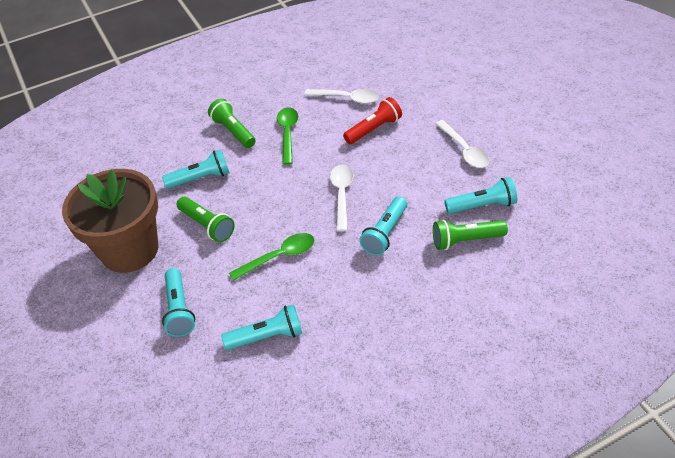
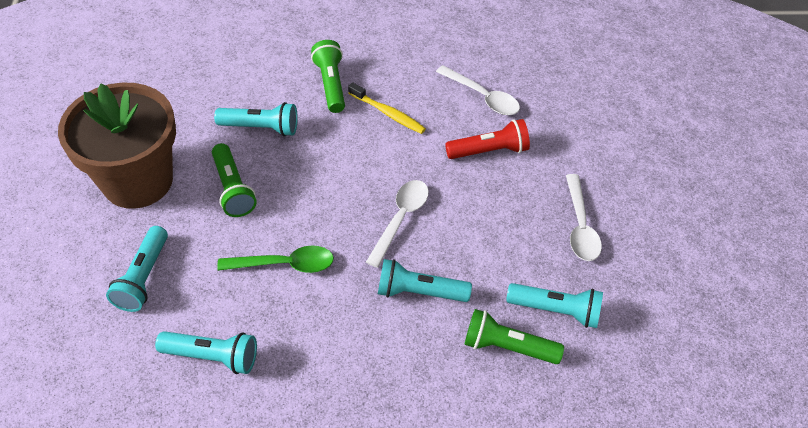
camera: 20 degrees right, 5 degrees up
green spoon [277,107,298,165] -> yellow toothbrush [348,82,426,134]
turquoise flashlight [359,196,407,256] -> turquoise flashlight turned 45 degrees clockwise [378,259,472,302]

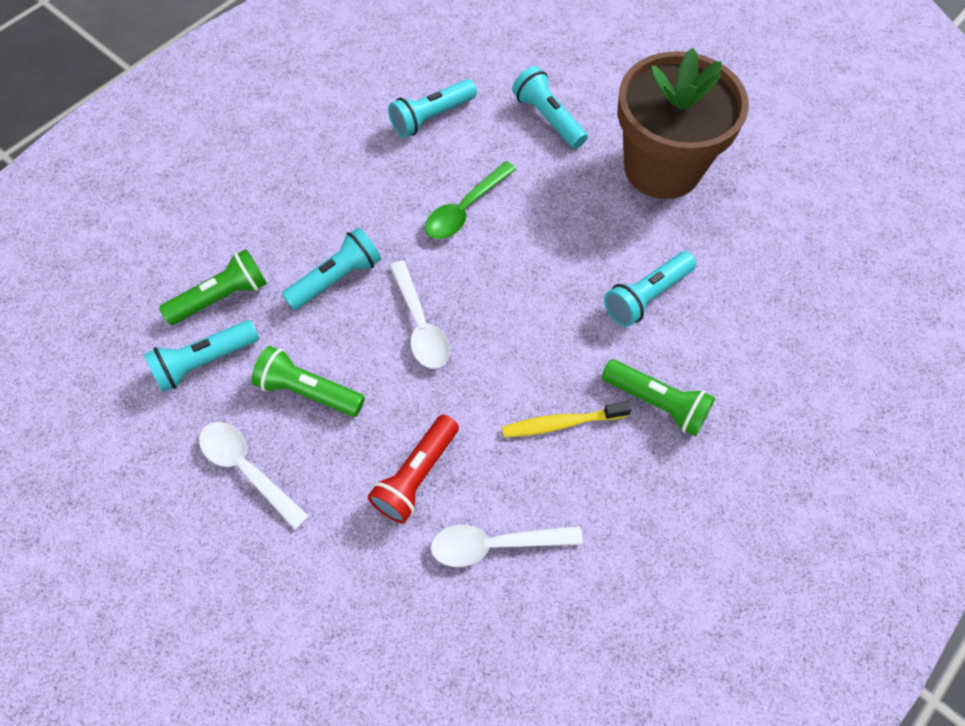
camera: 135 degrees right, 10 degrees up
green flashlight [212,143,257,217] -> green flashlight moved to [251,346,365,417]

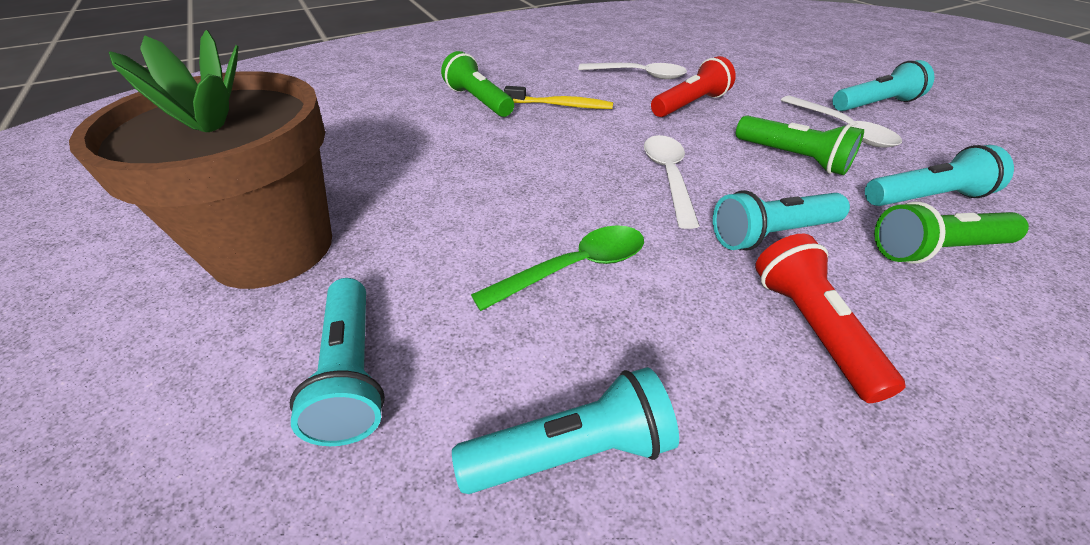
camera: 160 degrees left, 20 degrees down
turquoise flashlight [604,251,696,327] -> turquoise flashlight moved to [832,60,934,111]
none -> red flashlight [755,234,905,403]

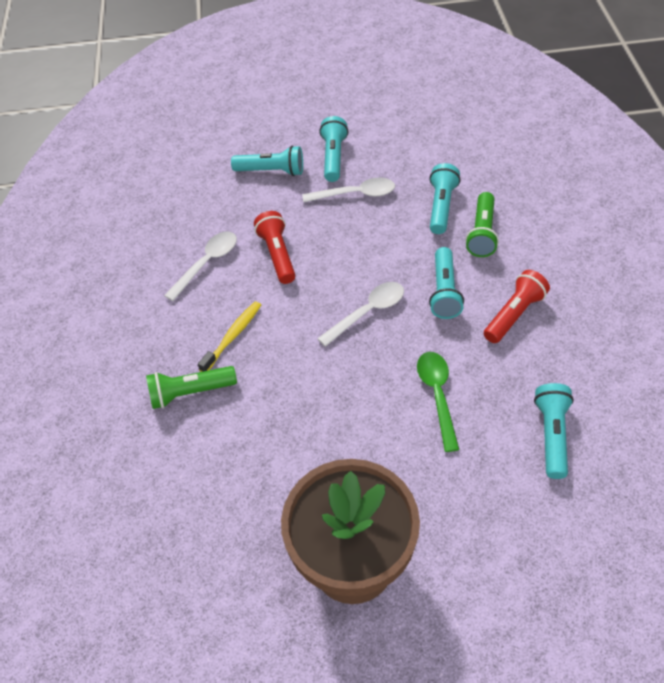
camera: 65 degrees left, 10 degrees up
turquoise flashlight [290,278,385,446] -> turquoise flashlight moved to [231,146,303,176]
white spoon [644,135,700,229] -> white spoon turned 120 degrees clockwise [317,282,404,347]
green flashlight [736,115,864,175] -> none
red flashlight [755,234,905,403] -> red flashlight turned 120 degrees clockwise [484,270,550,343]

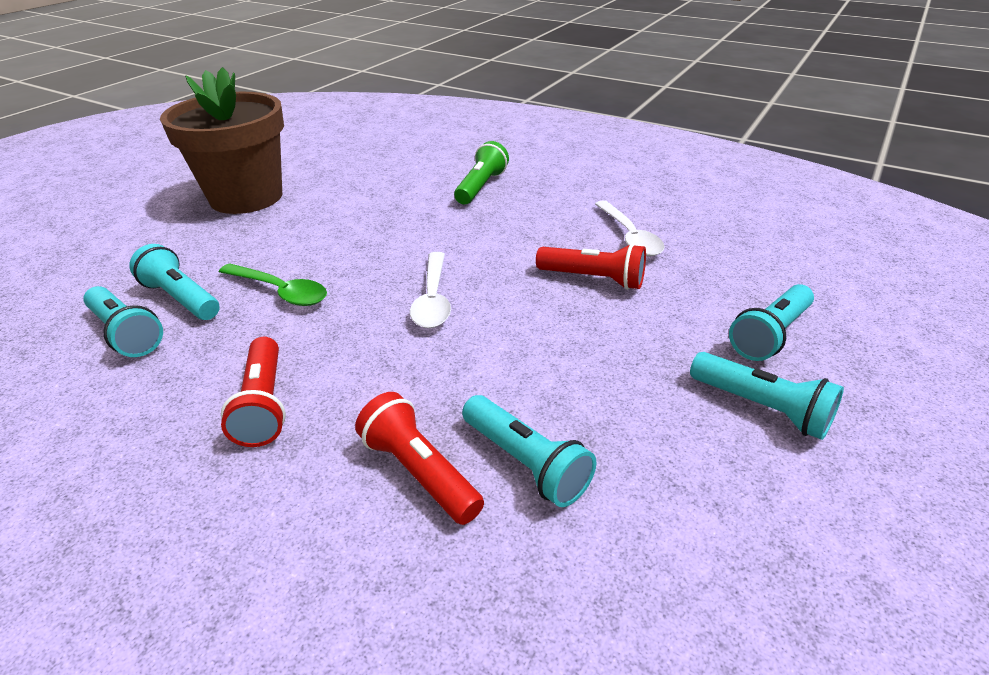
camera: 125 degrees right, 15 degrees down
yellow toothbrush [198,301,261,372] -> none
white spoon [302,178,395,202] -> none
turquoise flashlight [429,247,464,319] -> turquoise flashlight moved to [129,244,220,320]
green flashlight [465,192,499,257] -> red flashlight [355,392,484,525]

